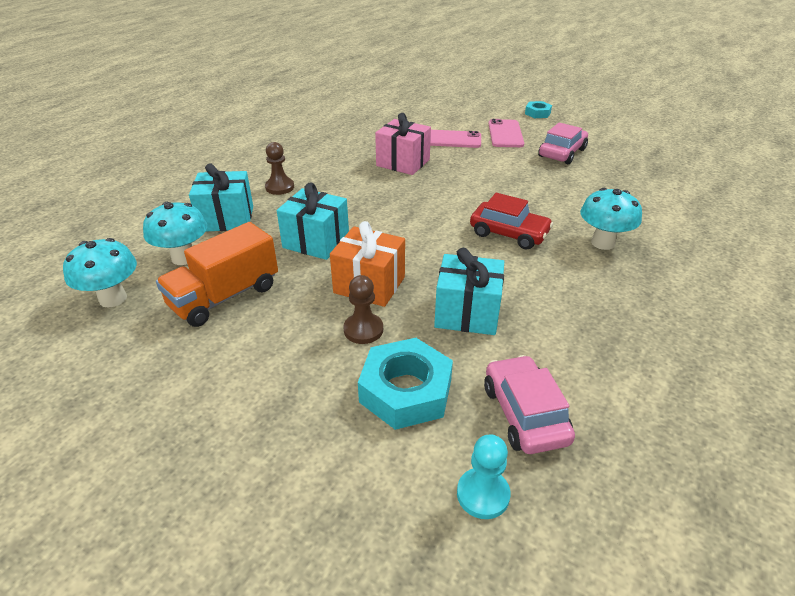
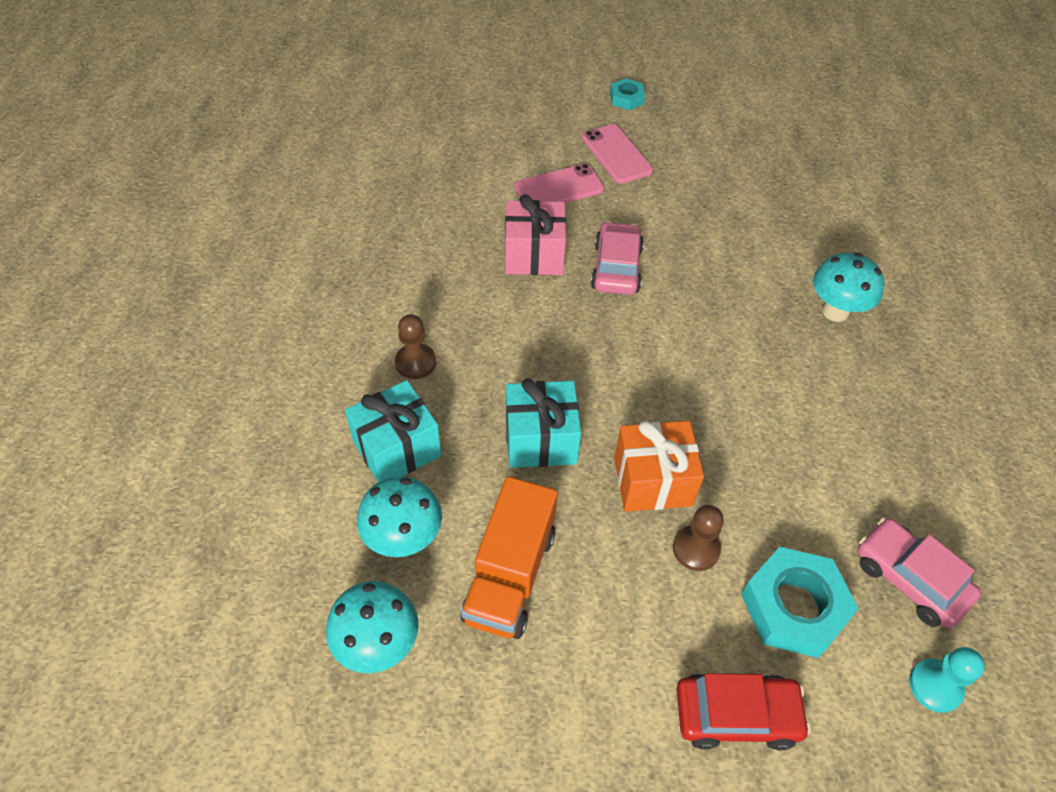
camera: 30 degrees left, 15 degrees up
turquoise gift [434,248,504,335] -> none
red car [470,193,553,249] -> red car moved to [677,673,811,750]
pink car [538,122,588,164] -> pink car moved to [591,221,644,295]

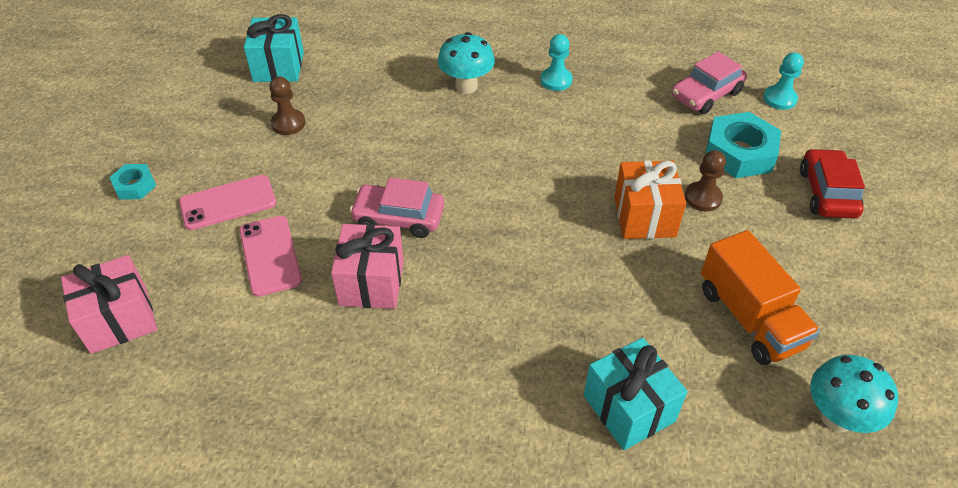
camera: 85 degrees left, 5 degrees down
turquoise mushroom [357,476,442,557] -> none
brown pawn [395,314,436,379] -> brown pawn moved to [269,77,306,135]
orange truck [460,476,558,639] -> orange truck turned 45 degrees clockwise [701,230,820,365]
turquoise gift [506,378,581,468] -> turquoise gift moved to [244,14,304,82]
none -> pink gift [61,255,157,354]
none -> turquoise pawn [540,34,573,91]

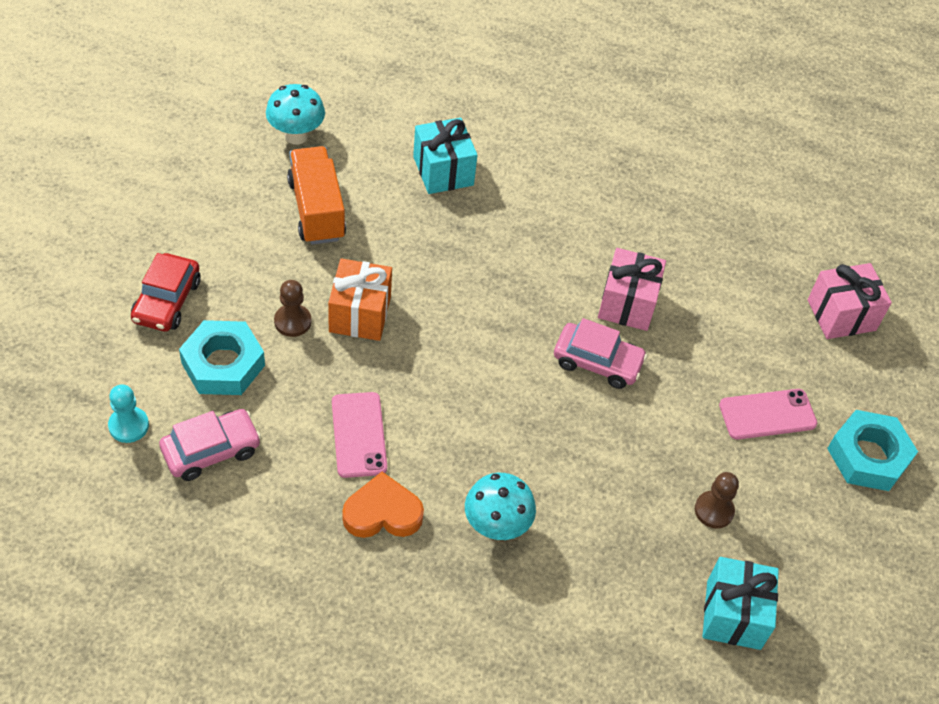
camera: 175 degrees left, 5 degrees up
turquoise nut [109,164,156,200] -> turquoise nut [827,410,918,491], size x1.85
pink phone [239,216,302,297] -> pink phone moved to [332,392,387,478]
turquoise pawn [540,34,573,91] -> orange heart [342,472,424,538]

